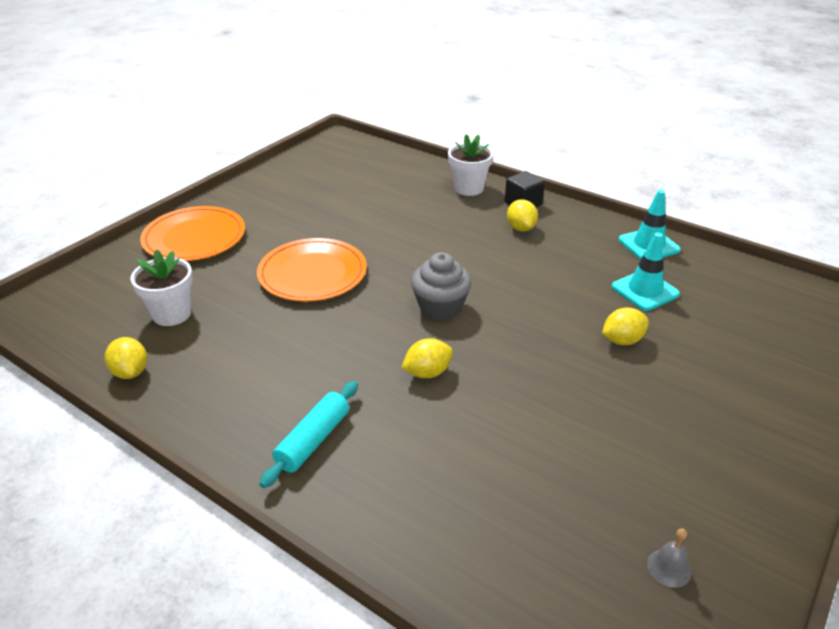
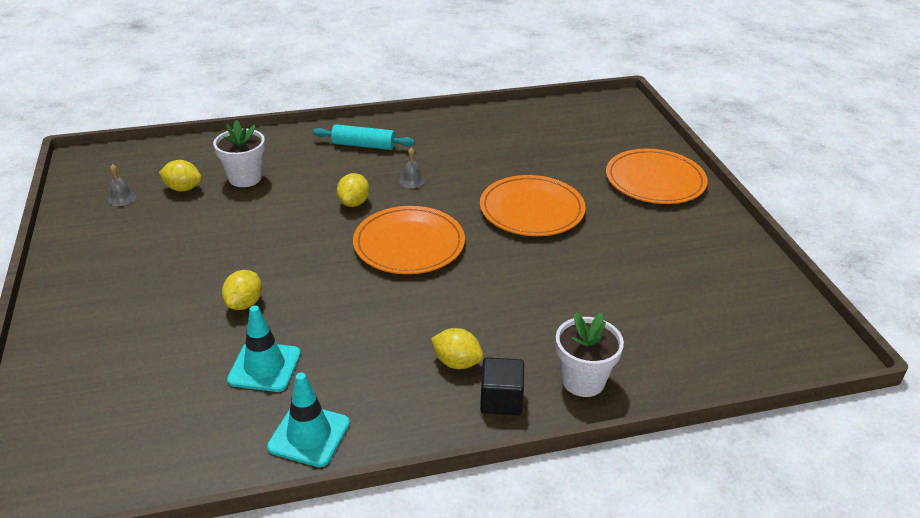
camera: 130 degrees right, 0 degrees up
yellow lemon [105,337,147,379] -> yellow lemon moved to [159,160,202,191]
white flower pot [131,249,193,326] -> white flower pot moved to [213,120,265,187]
turquoise rolling pin [259,381,358,488] -> turquoise rolling pin turned 60 degrees counterclockwise [313,124,415,150]
grey cupcake [411,252,472,320] -> orange plate [353,206,465,274]
none -> grey bell [399,148,425,188]

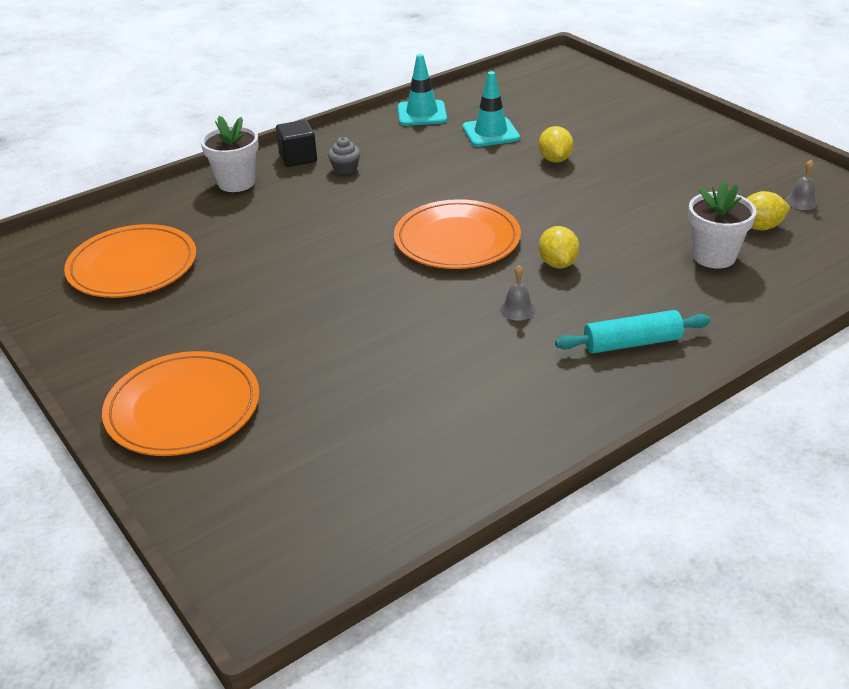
camera: 160 degrees right, 0 degrees up
yellow lemon [431,328,483,369] -> grey cupcake [328,137,360,175]
orange plate [480,175,586,236] -> orange plate moved to [64,224,196,298]

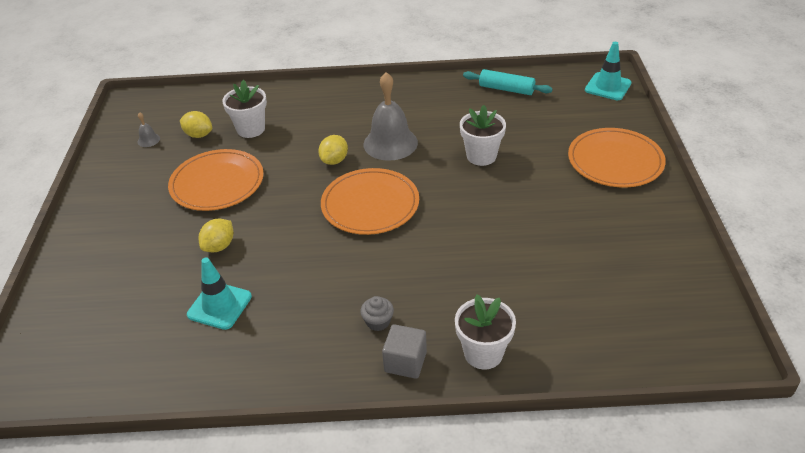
camera: 145 degrees left, 5 degrees up
orange plate [64,224,196,298] -> orange plate moved to [168,149,264,211]
black cube [276,120,317,167] -> grey cube [382,324,427,379]
turquoise traffic cone [398,54,447,126] -> turquoise traffic cone moved to [585,42,632,100]
grey bell [500,265,536,321] -> grey bell [364,72,418,161], size x2.37
turquoise rolling pin [555,310,711,353] -> turquoise rolling pin moved to [463,69,553,95]
none -> white flower pot [460,105,506,166]

